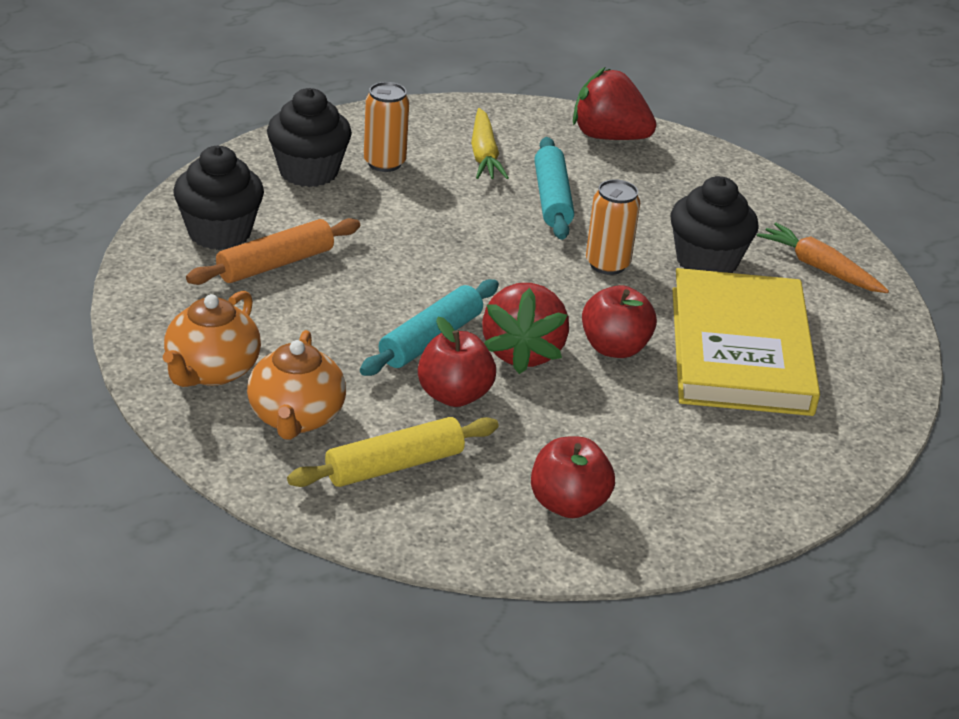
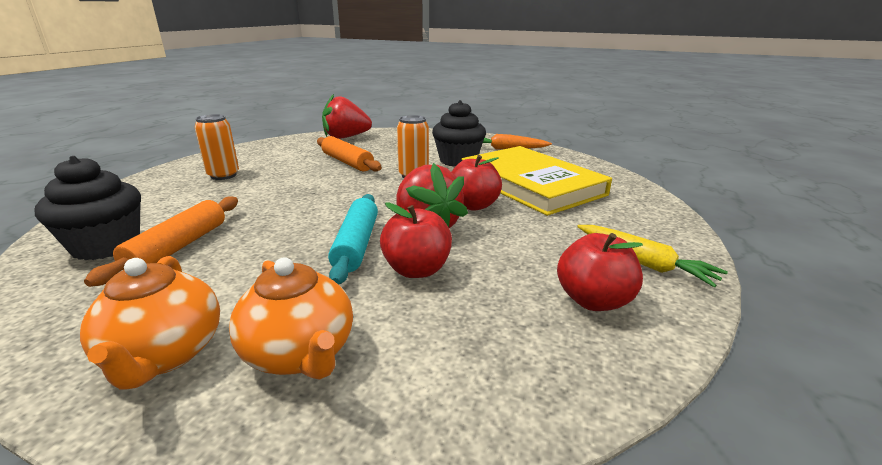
camera: 35 degrees left, 10 degrees down
black cupcake [267,88,352,187] -> none
yellow rolling pin [287,417,499,487] -> none
yellow carrot [471,108,509,179] -> yellow carrot moved to [577,225,728,287]
turquoise rolling pin [534,137,574,240] -> orange rolling pin [317,136,382,172]

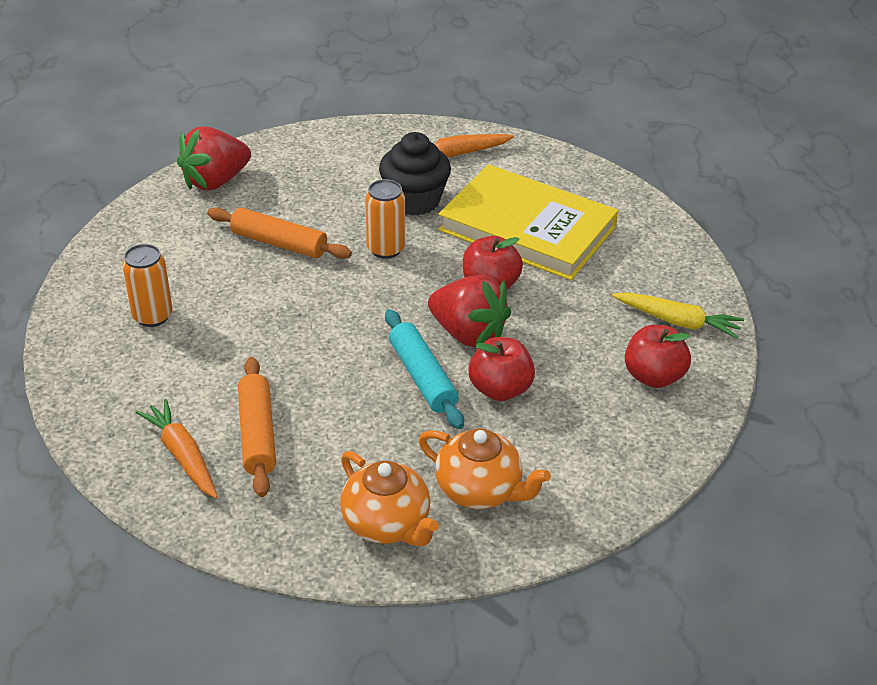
camera: 25 degrees left, 15 degrees up
black cupcake [34,156,141,260] -> orange carrot [136,399,218,499]

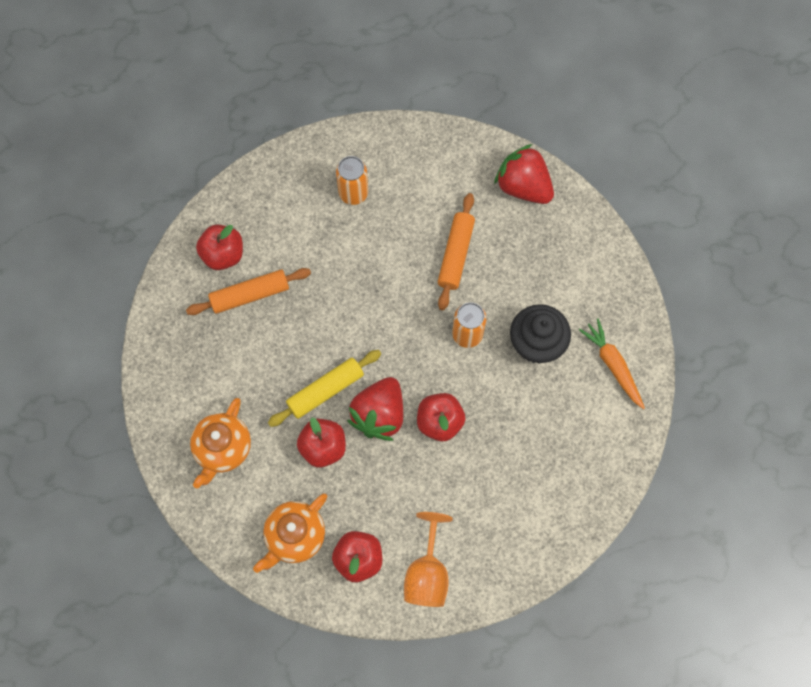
camera: 80 degrees right, 30 degrees up
orange carrot [136,399,218,499] -> red apple [196,225,243,270]
orange teapot [340,451,439,546] -> orange teapot moved to [253,493,327,573]
turquoise rolling pin [385,309,464,429] -> yellow rolling pin [268,350,381,427]
yellow book [438,164,618,280] -> none
yellow carrot [612,292,744,339] -> orange goblet [404,512,453,607]

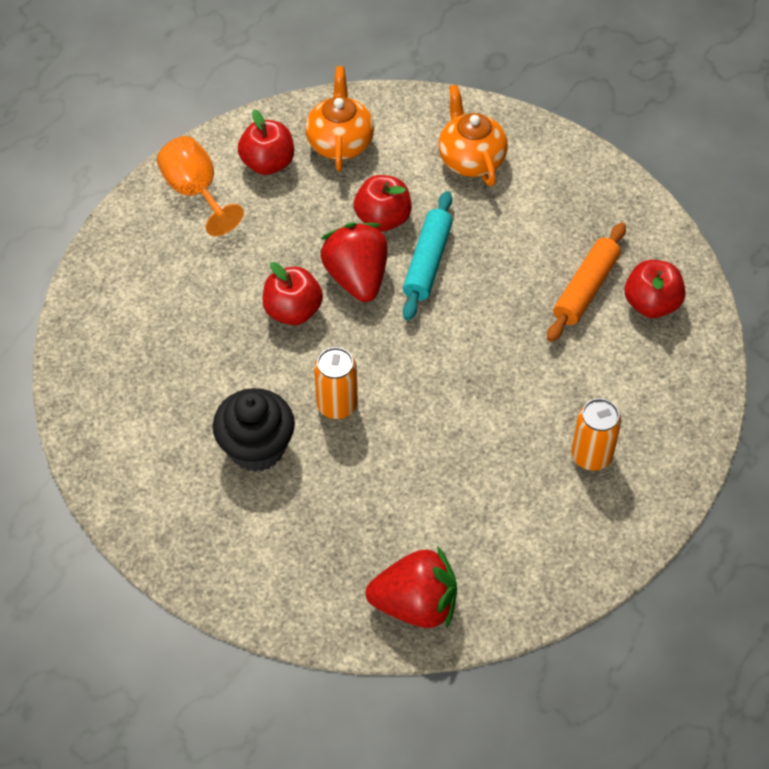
camera: 140 degrees right, 15 degrees down
yellow rolling pin [268,350,381,427] -> turquoise rolling pin [403,191,453,321]
orange rolling pin [438,193,475,310] -> none
orange carrot [579,319,645,409] -> none

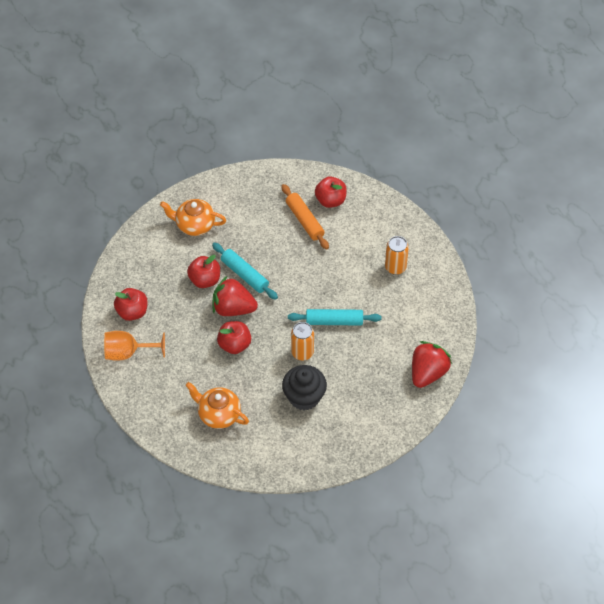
camera: 60 degrees left, 0 degrees up
orange teapot [305,66,374,171] -> orange teapot moved to [185,382,249,429]
none -> turquoise rolling pin [288,309,382,325]

